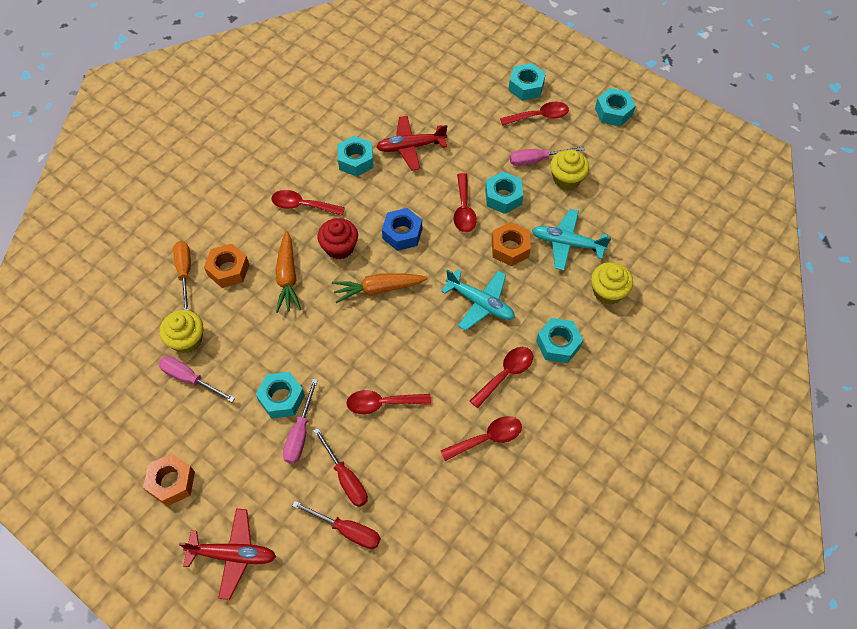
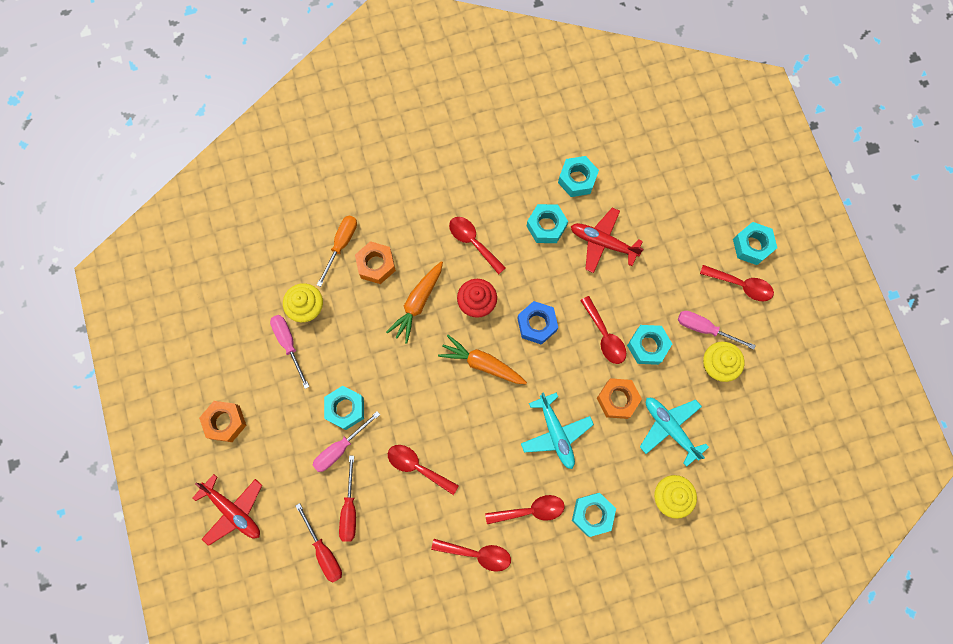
camera: 35 degrees right, 15 degrees up
red spoon [454,173,477,232] -> red spoon turned 60 degrees counterclockwise [580,296,626,364]
turquoise nut [595,88,636,126] -> turquoise nut moved to [558,156,599,197]

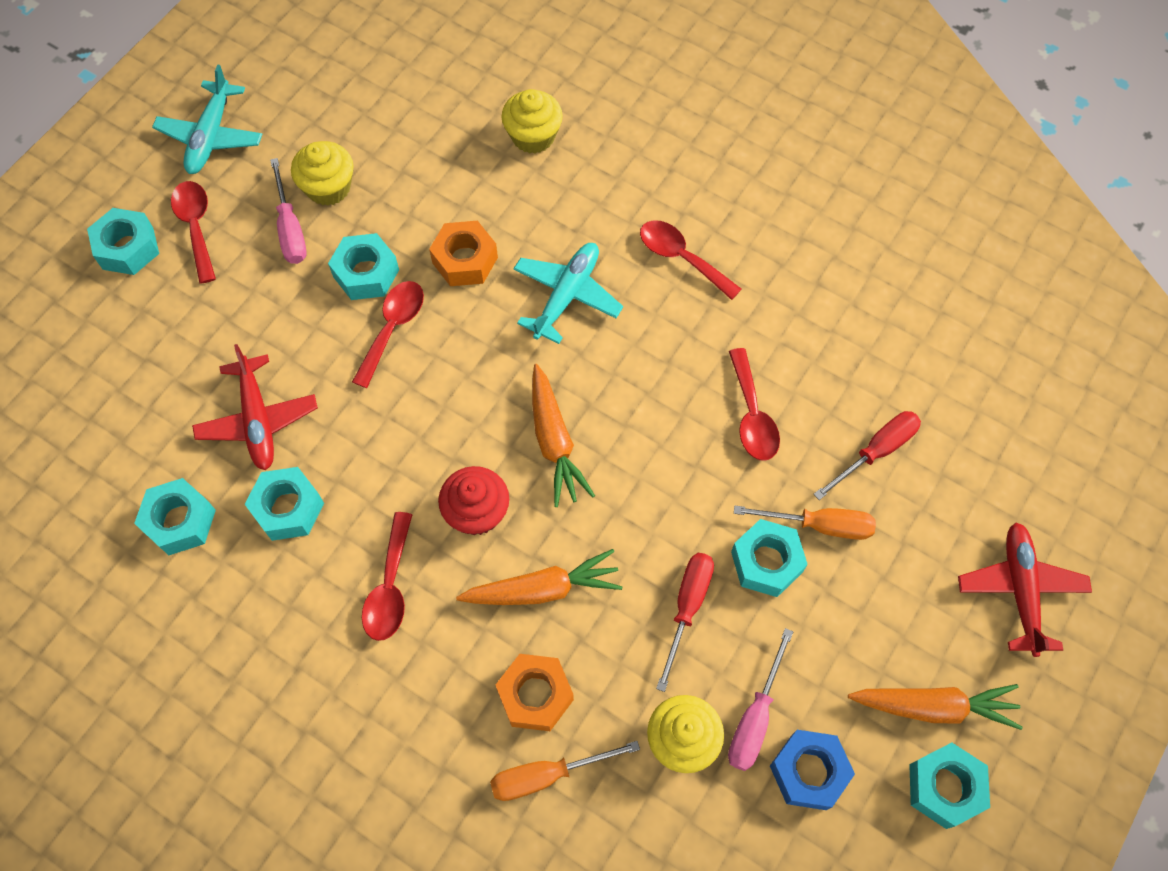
camera: 130 degrees left, 10 degrees down
orange nut [199,401,246,442] -> orange carrot [848,684,1023,730]
red screwdriver [296,503,342,582] -> red screwdriver moved to [656,553,714,692]
pink screwdriver [313,411,380,472] -> orange screwdriver [734,506,876,540]
red spoon [431,539,511,572] -> none
blue nut [517,301,558,345] -> blue nut moved to [770,730,855,810]
turquoise nut [572,493,616,537] -> turquoise nut moved to [909,743,990,829]
turquoise plane [640,398,709,467] -> turquoise plane moved to [152,64,263,174]

